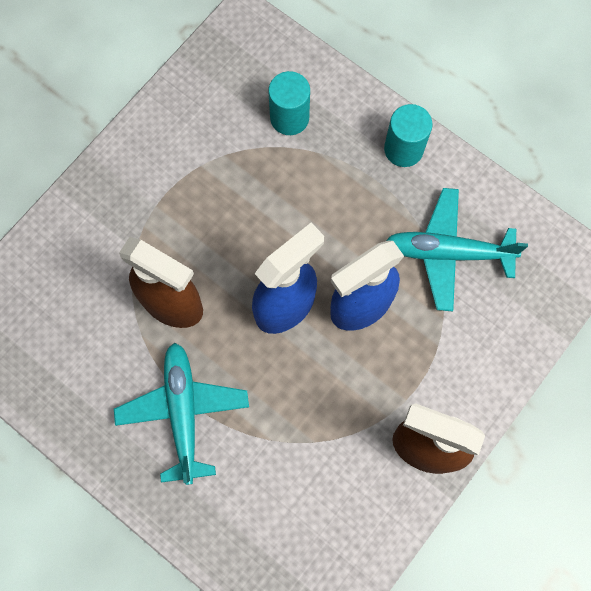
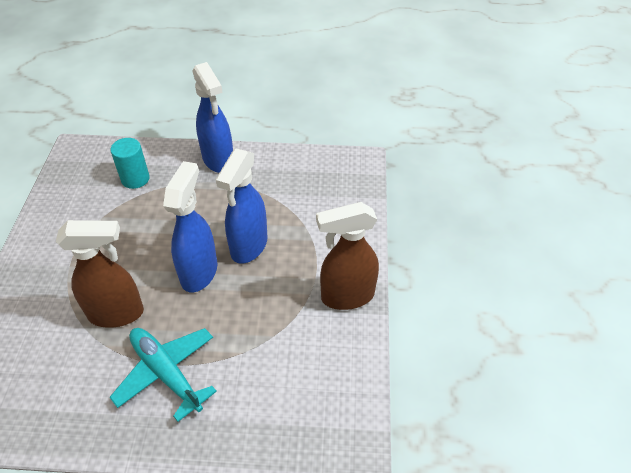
camera: 35 degrees left, 25 degrees down
turquoise cylinder [384,104,433,167] -> blue spray bottle [193,62,233,173]
turquoise plane [386,188,528,311] -> none

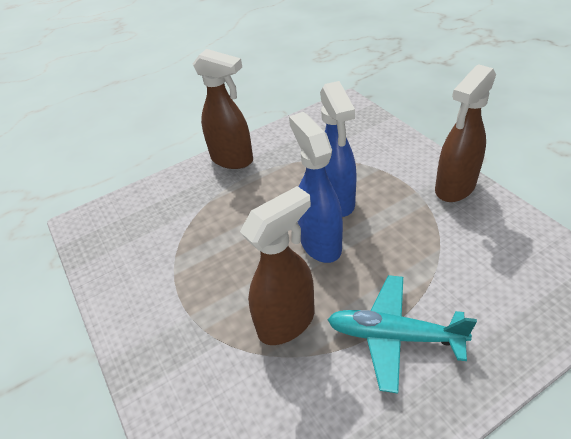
camera: 30 degrees left, 5 degrees down
turquoise cylinder [110,138,150,189] -> none
blue spray bottle [193,62,233,173] -> brown spray bottle [193,49,253,169]

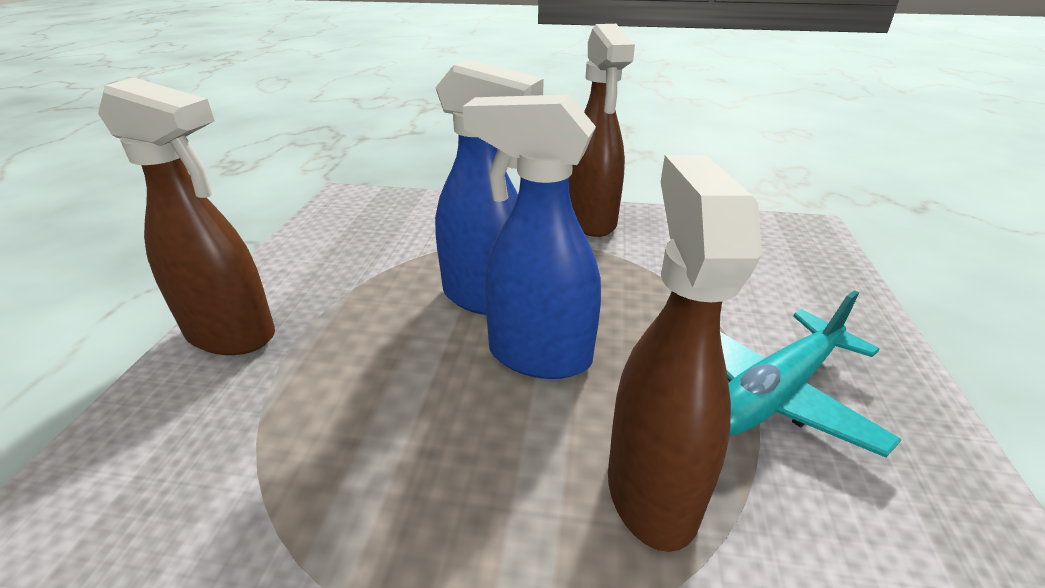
camera: 55 degrees left, 10 degrees down
brown spray bottle [193,49,253,169] -> brown spray bottle turned 45 degrees clockwise [98,78,275,355]

